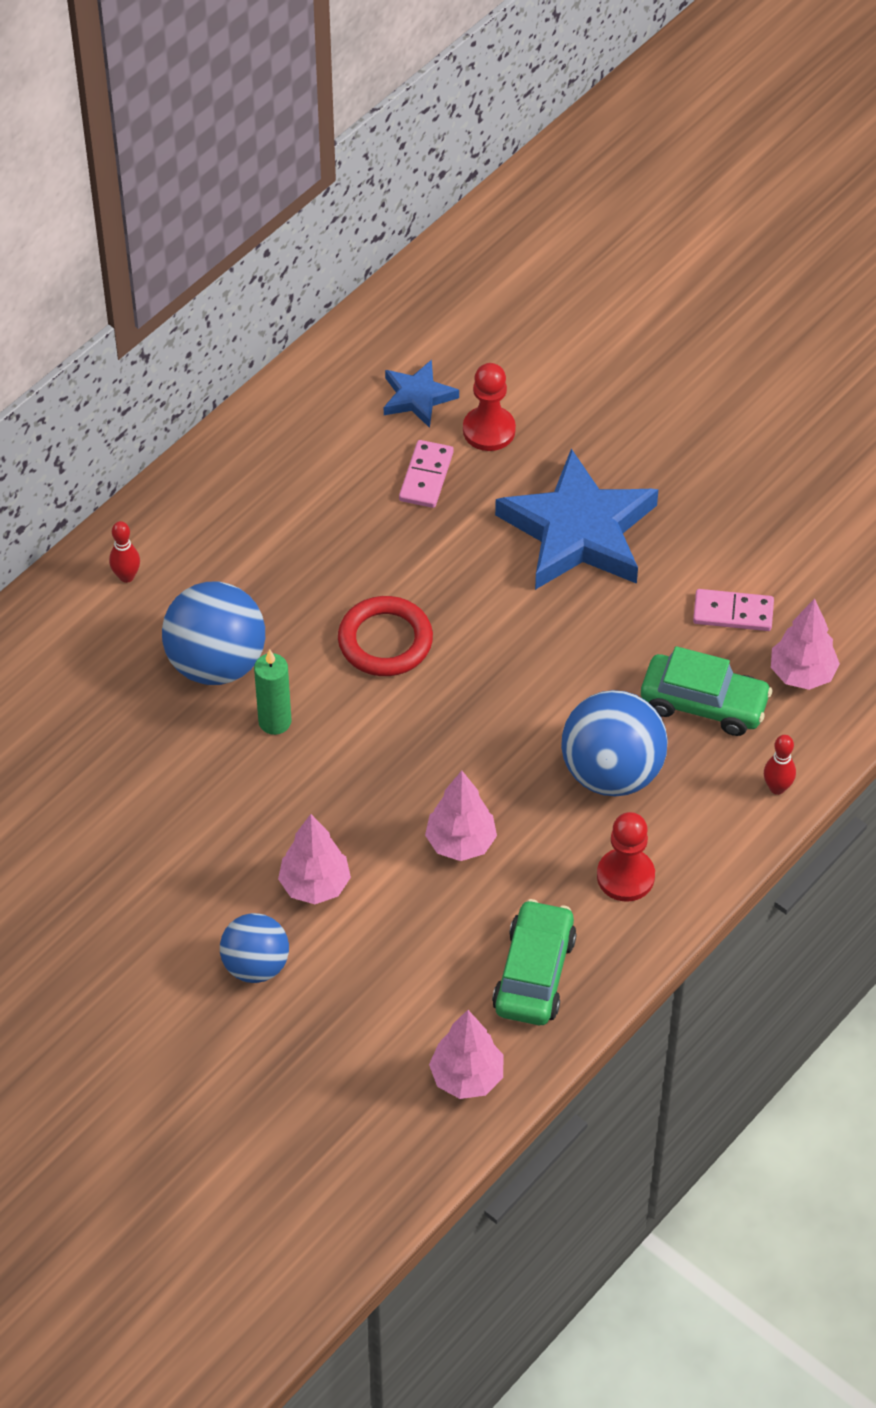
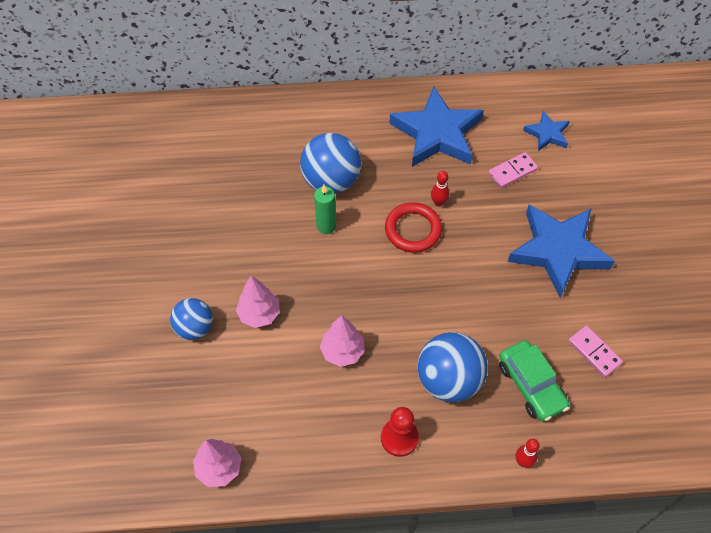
camera: 45 degrees right, 5 degrees up
red bowling pin [109,521,140,583] -> red bowling pin moved to [431,171,450,206]
red pawn [463,363,516,451] -> none
green car [492,899,577,1025] -> none
pink tree [771,598,840,690] -> none
none -> blue star [389,86,484,167]

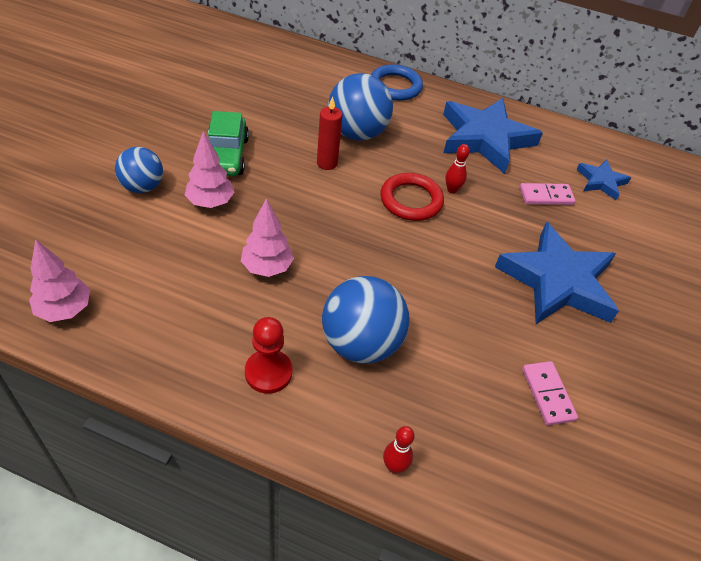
camera: 20 degrees right, 10 degrees down
green candle [314,185,336,234] -> red candle [317,96,342,170]
green car [499,340,570,421] -> green car moved to [208,111,249,176]
none -> blue ring [371,64,423,101]

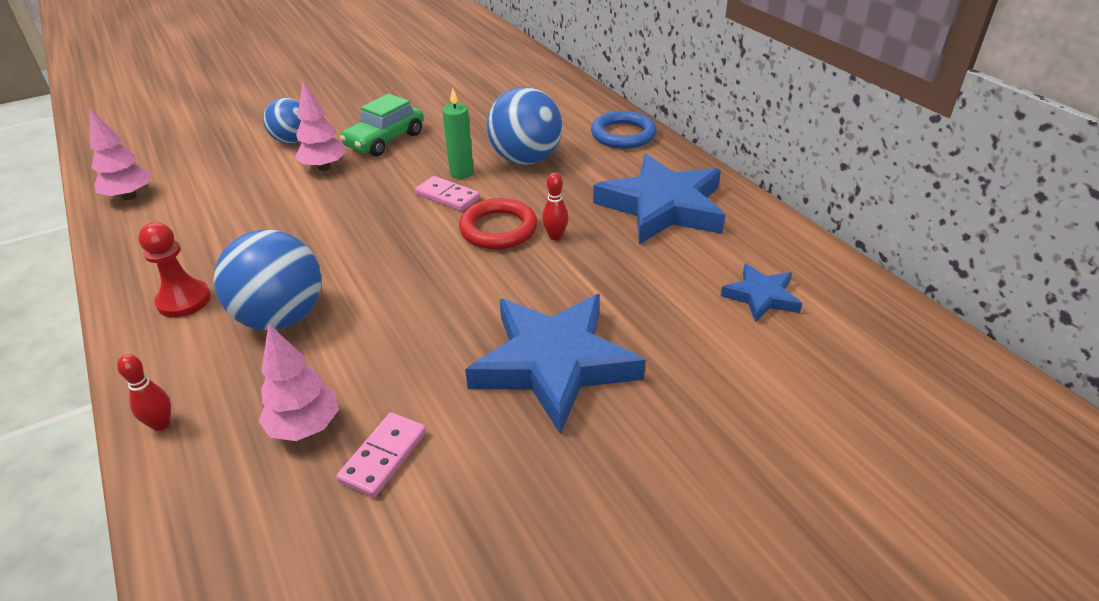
camera: 45 degrees right, 10 degrees down
pink tree [241,198,294,277] -> pink tree moved to [259,324,339,441]
red candle [317,96,342,170] -> green candle [442,88,474,179]
pink domino [520,183,576,205] -> pink domino moved to [415,176,480,211]

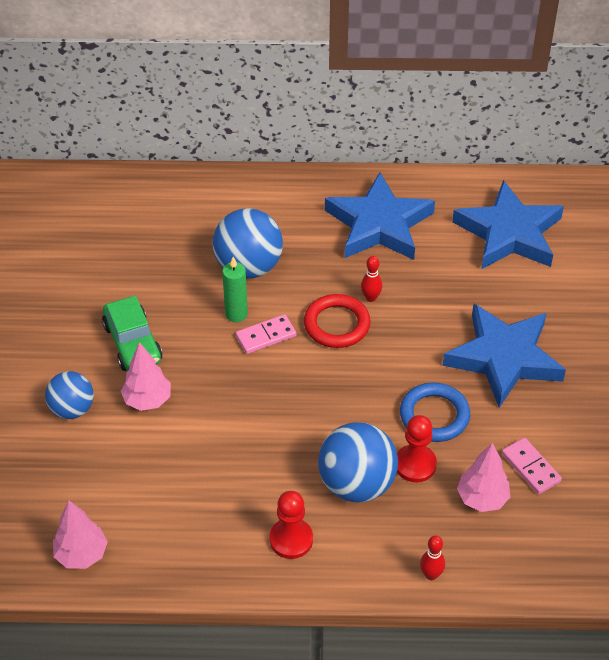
camera: 60 degrees left, 10 degrees up
blue ring [591,111,657,149] -> blue ring moved to [400,382,470,442]
blue star [721,263,802,322] -> blue star [452,180,564,269], size x2.01
none -> red pawn [397,415,437,482]

